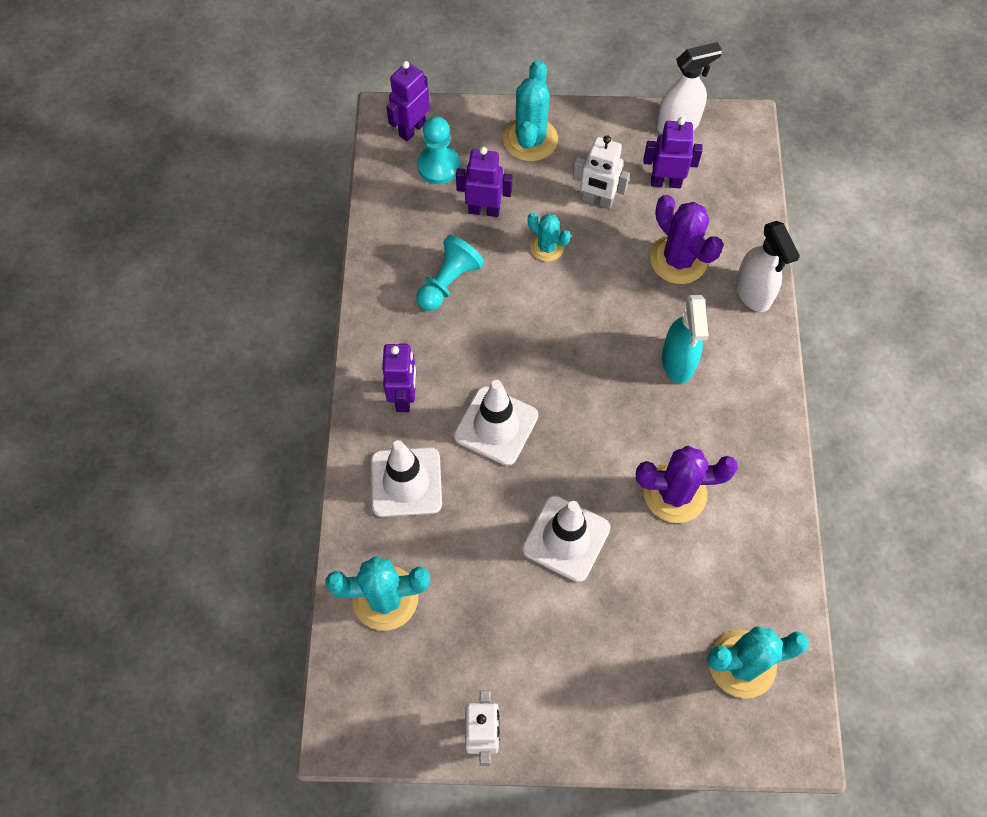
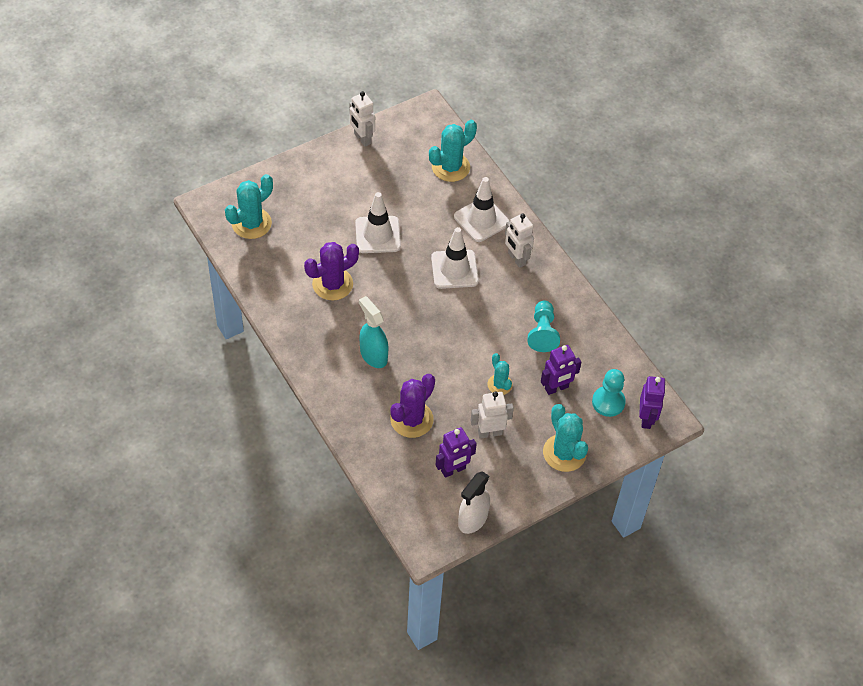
camera: 145 degrees right, 10 degrees down
purple robot [382,344,416,412] -> white robot [505,213,534,268]
turquoise cactus [528,213,571,262] -> turquoise cactus turned 60 degrees clockwise [488,353,513,395]
purple cactus [650,195,724,284] -> purple cactus turned 75 degrees counterclockwise [390,374,435,438]
white spray bottle [736,221,800,312] -> none

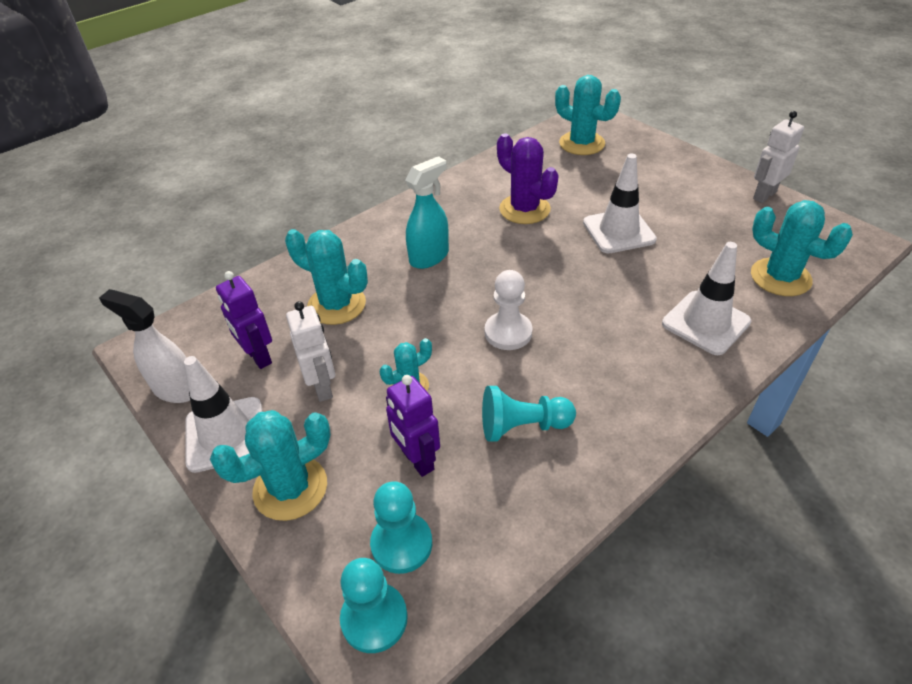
camera: 85 degrees right, 10 degrees down
purple cactus [390,374,435,438] -> turquoise cactus [285,229,368,325]
white traffic cone [431,227,479,289] -> white traffic cone moved to [184,356,262,473]
white robot [505,213,534,268] -> none
purple robot [639,376,666,429] -> turquoise pawn [340,558,408,653]
none -> white pawn [485,270,533,350]

